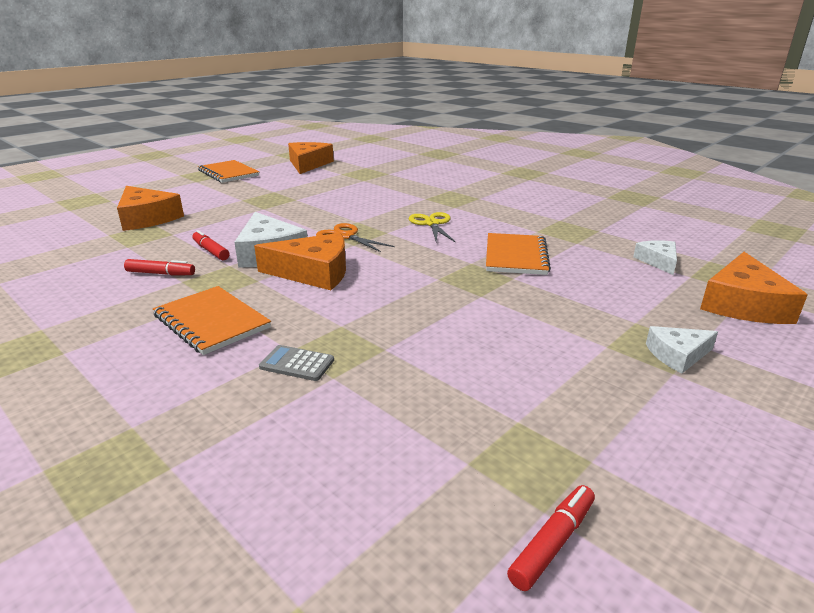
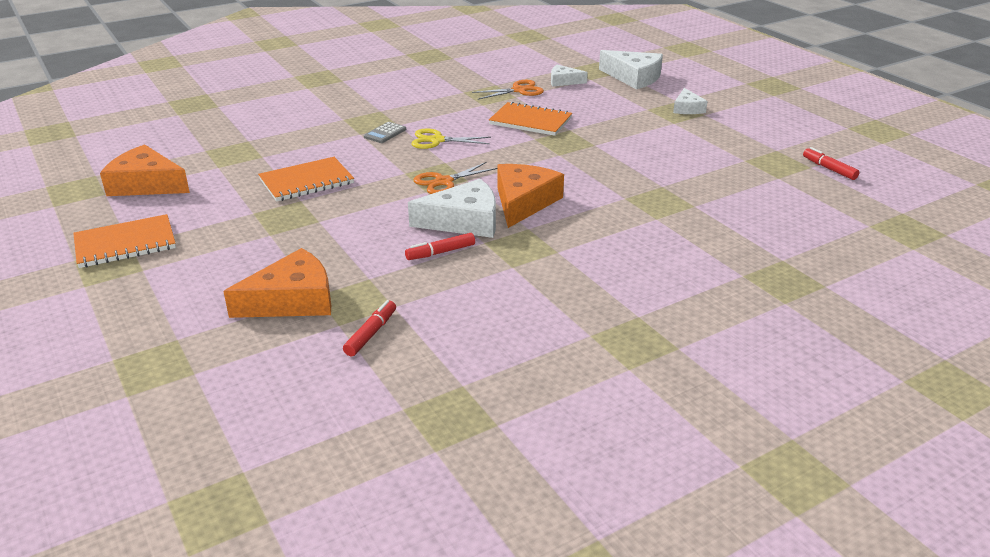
camera: 75 degrees left, 5 degrees up
red marker [124,259,195,276] -> red marker moved to [343,300,396,356]
orange notebook [153,286,271,355] -> orange notebook moved to [258,157,354,202]
grey calculator [259,345,334,381] -> grey calculator moved to [364,122,406,143]
orange cheese [700,252,808,324] -> white cheese [599,50,663,89]
none -> orange scissors [472,80,544,99]

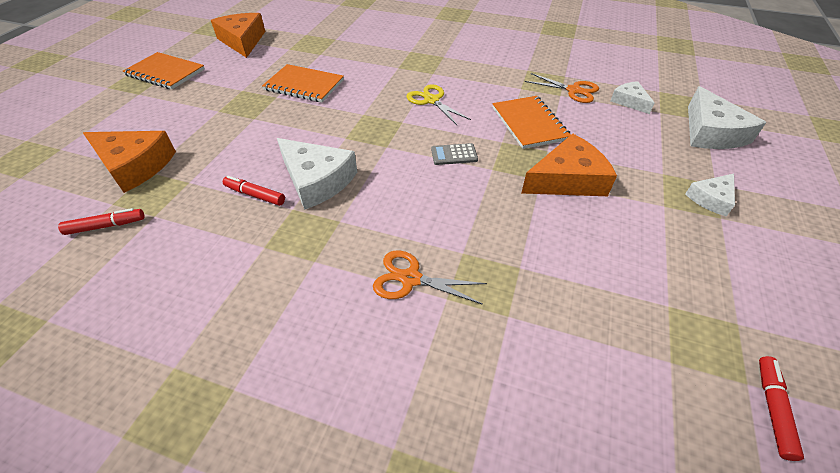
camera: 50 degrees right, 15 degrees up
grey calculator [364,122,406,143] -> grey calculator moved to [431,143,478,165]
orange scissors [413,162,497,194] -> orange scissors moved to [373,250,487,305]
orange cheese [497,164,564,228] -> orange cheese moved to [522,134,617,196]

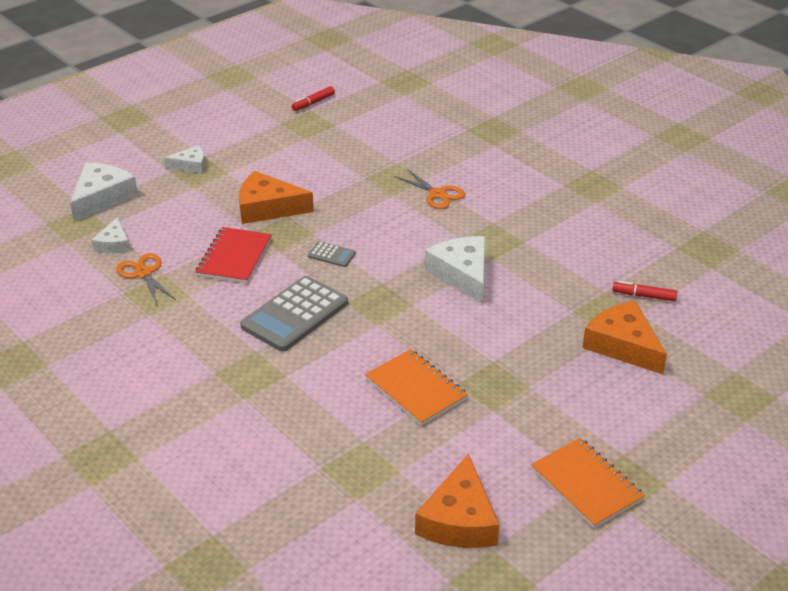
camera: 150 degrees left, 10 degrees down
red marker [223,176,285,206] -> none
yellow scissors [406,84,471,125] -> grey calculator [240,276,348,352]
orange notebook [492,96,571,149] -> red notebook [196,227,272,283]

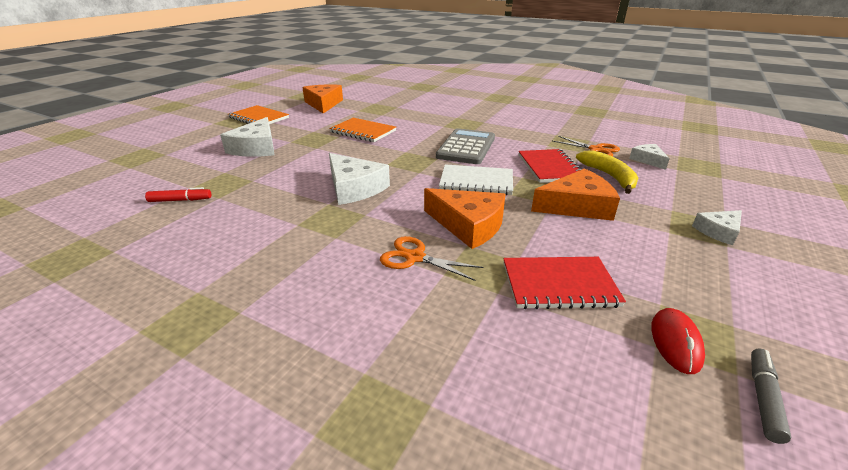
camera: 160 degrees right, 5 degrees down
white cheese [70,162,138,222] -> white cheese moved to [220,117,275,157]
red marker [292,86,335,111] -> grey marker [751,349,791,444]
grey calculator [308,241,356,267] -> white notebook [439,164,513,195]
orange cheese [583,301,667,374] -> orange cheese moved to [424,188,506,249]
none -> red notebook [503,257,626,309]
none -> yellow banana [576,150,639,194]
none -> red mouse [651,308,705,374]

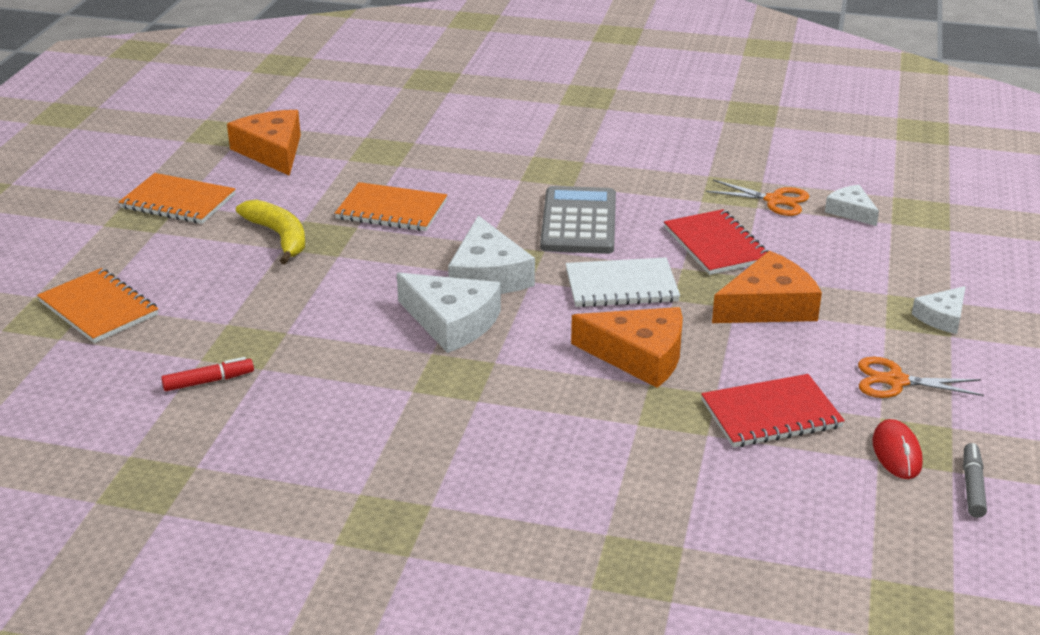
camera: 15 degrees left, 0 degrees up
white cheese [220,117,275,157] -> white cheese moved to [448,215,535,294]
orange scissors [380,236,483,281] -> orange scissors moved to [858,357,984,398]
yellow banana [576,150,639,194] -> yellow banana moved to [236,200,305,264]
none -> orange notebook [37,268,158,343]

